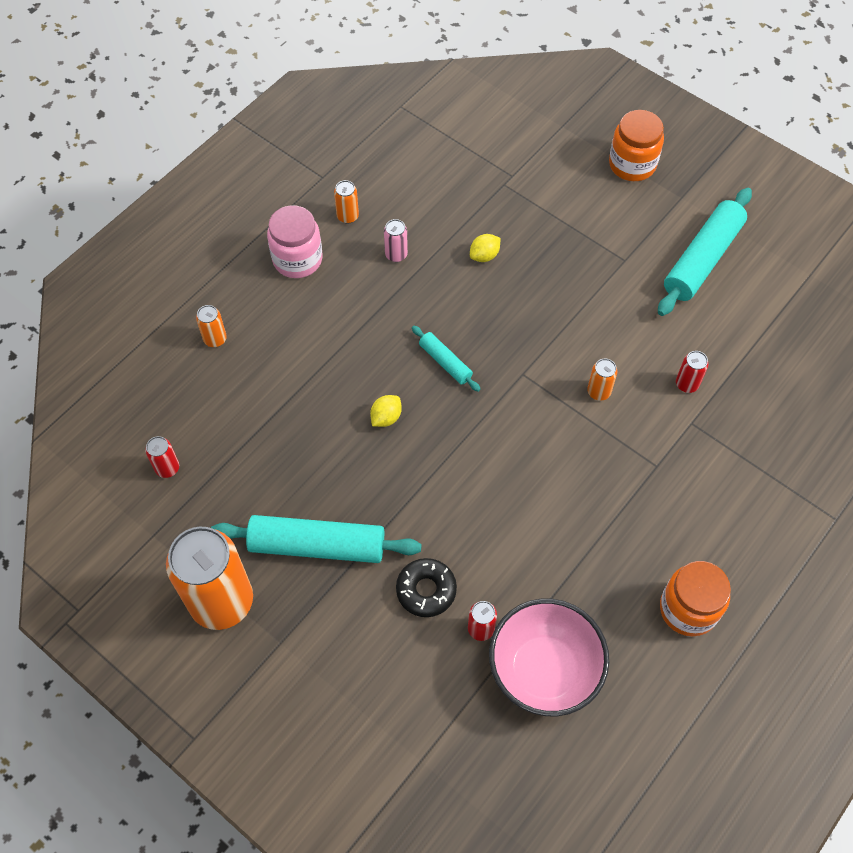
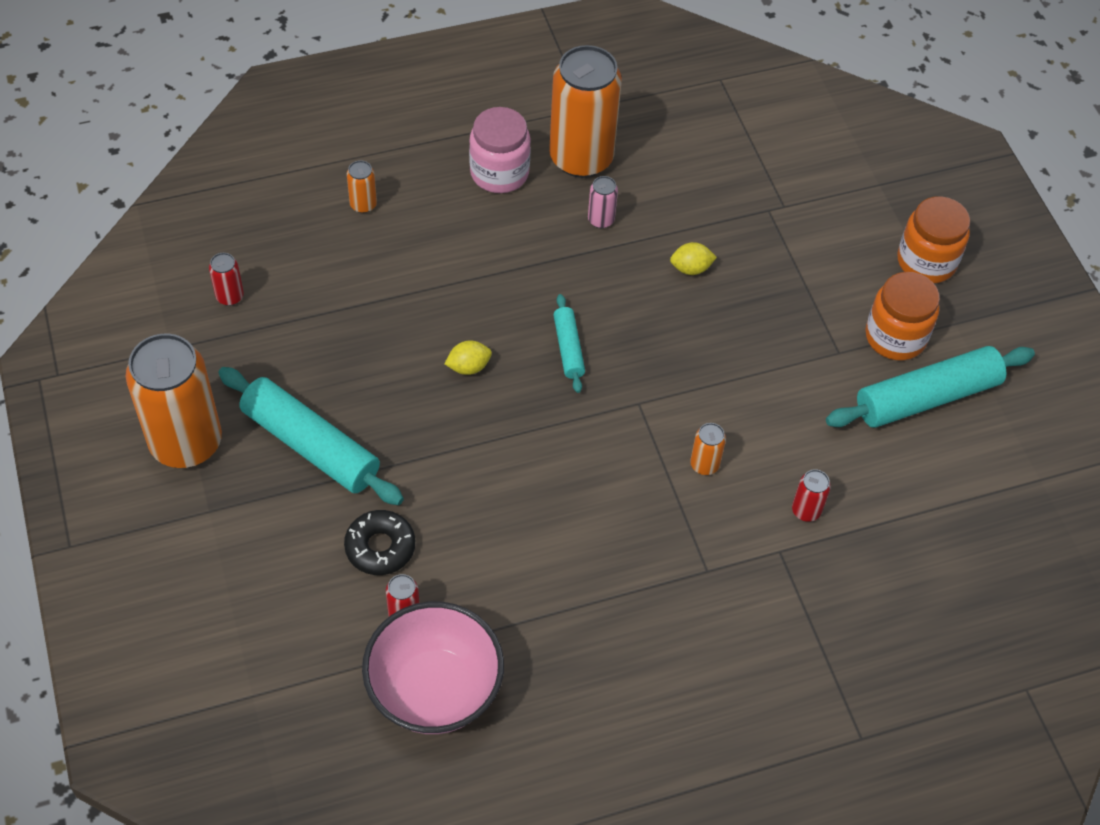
camera: 30 degrees right, 5 degrees down
orange can [334,180,359,224] -> orange can [549,45,622,178], size x2.45
orange jar [660,561,731,636] -> orange jar moved to [865,272,940,360]

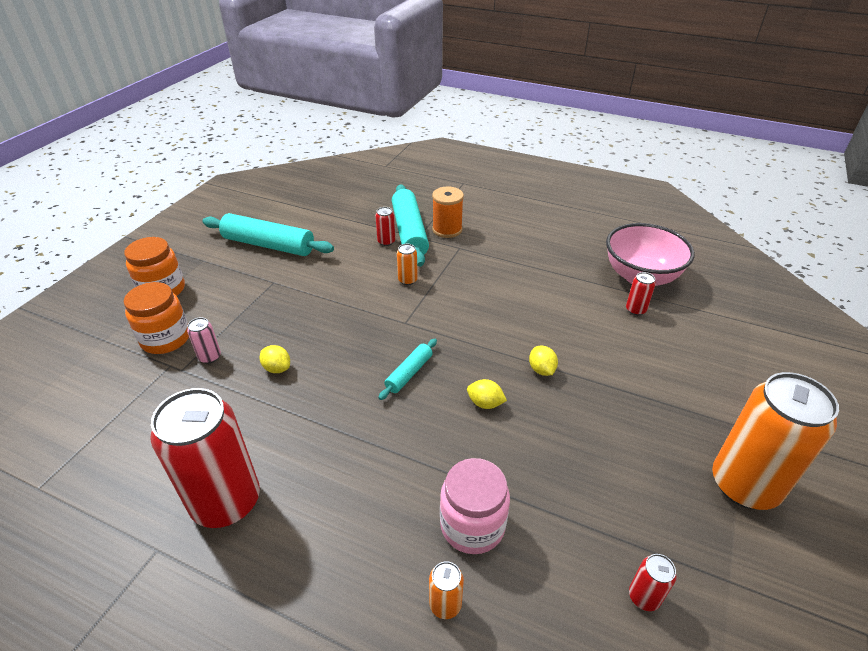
camera: 135 degrees left, 15 degrees down
turquoise rolling pin [218,367,404,505] -> turquoise rolling pin moved to [392,184,429,267]
black donut [344,510,415,575] -> none
pink jar [469,107,531,193] -> pink jar moved to [440,458,510,554]
orange can [549,45,622,178] -> red can [150,388,260,528]
pink can [588,176,618,228] -> pink can moved to [187,317,221,364]
orange jar [865,272,940,360] -> orange jar moved to [124,282,189,354]
none -> orange spool [432,186,464,238]
none -> yellow lemon [529,346,558,376]

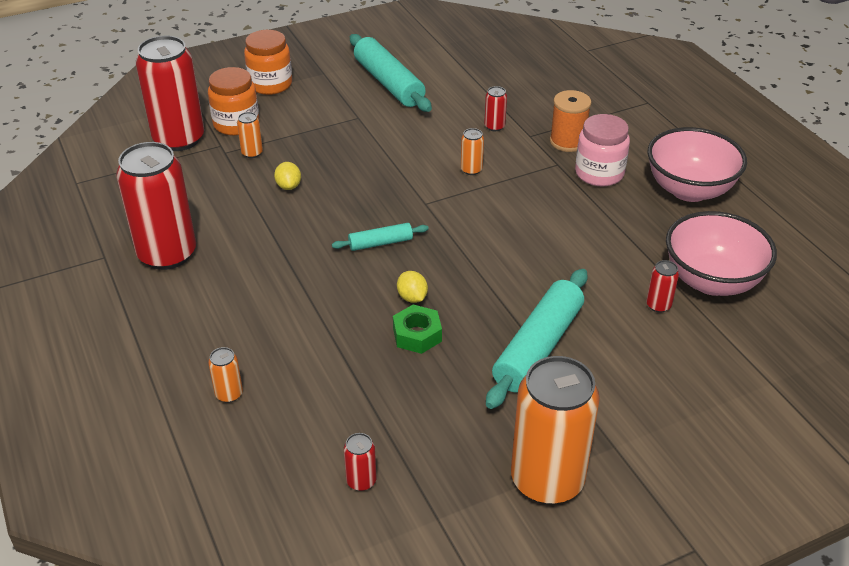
camera: 40 degrees right, 0 degrees up
pink can [187,317,221,364] -> orange can [237,112,263,158]
turquoise rolling pin [392,184,429,267] -> turquoise rolling pin moved to [486,269,588,409]
pink jar [440,458,510,554] -> pink jar moved to [575,114,630,187]
yellow lemon [529,346,558,376] -> none
none -> red can [136,36,204,151]
none -> green nut [393,305,442,354]
none -> pink bowl [647,127,747,202]

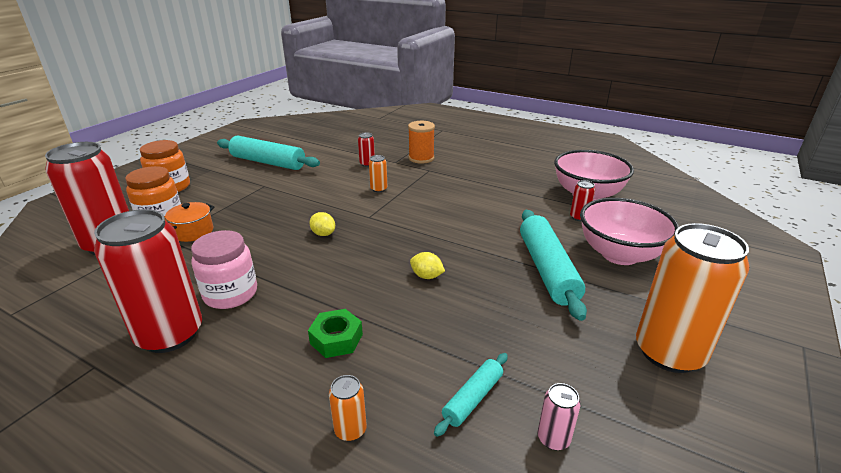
camera: 35 degrees left, 10 degrees down
orange can [237,112,263,158] -> orange pot [165,202,214,242]
yellow lemon [274,162,301,190] -> yellow lemon moved to [309,212,335,236]
turquoise rolling pin [332,223,429,251] -> turquoise rolling pin moved to [434,353,508,437]
red can [344,433,377,491] -> pink can [538,383,581,450]
green nut [393,305,442,354] -> green nut moved to [308,309,363,358]
pink jar [575,114,630,187] -> pink jar moved to [191,230,257,309]
pink bowl [647,127,747,202] -> pink bowl moved to [580,198,679,265]

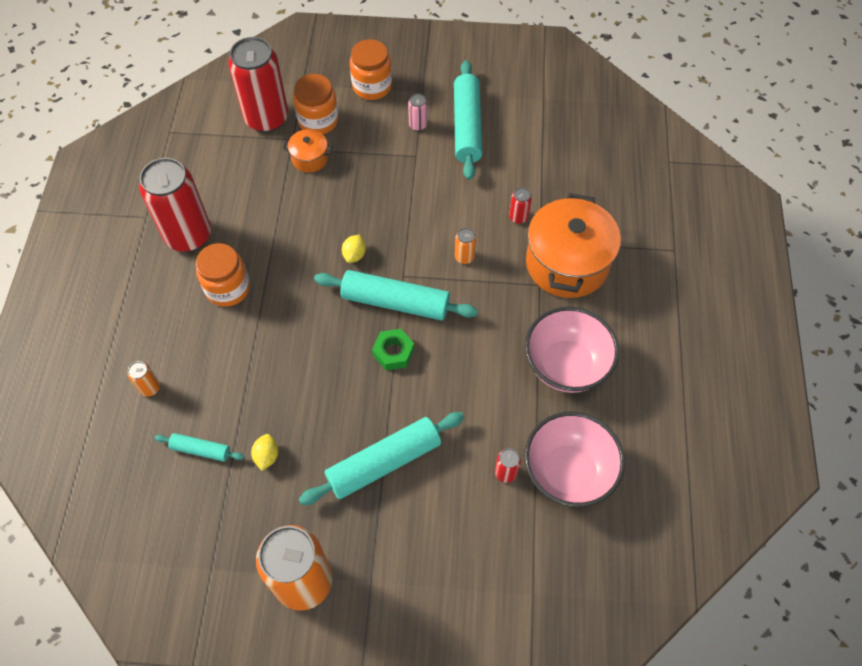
camera: 65 degrees right, 30 degrees up
pink jar [191,230,257,309] -> none
green nut [308,309,363,358] -> green nut moved to [372,329,414,371]
orange spool [408,121,435,164] -> orange pot [526,193,621,298]
yellow lemon [410,252,445,279] -> yellow lemon moved to [251,434,279,471]
pink can [538,383,581,450] -> pink can moved to [408,94,427,131]
pink bowl [580,198,679,265] -> pink bowl moved to [525,307,619,393]
none -> orange jar [196,243,250,307]
none -> turquoise rolling pin [314,270,478,321]

